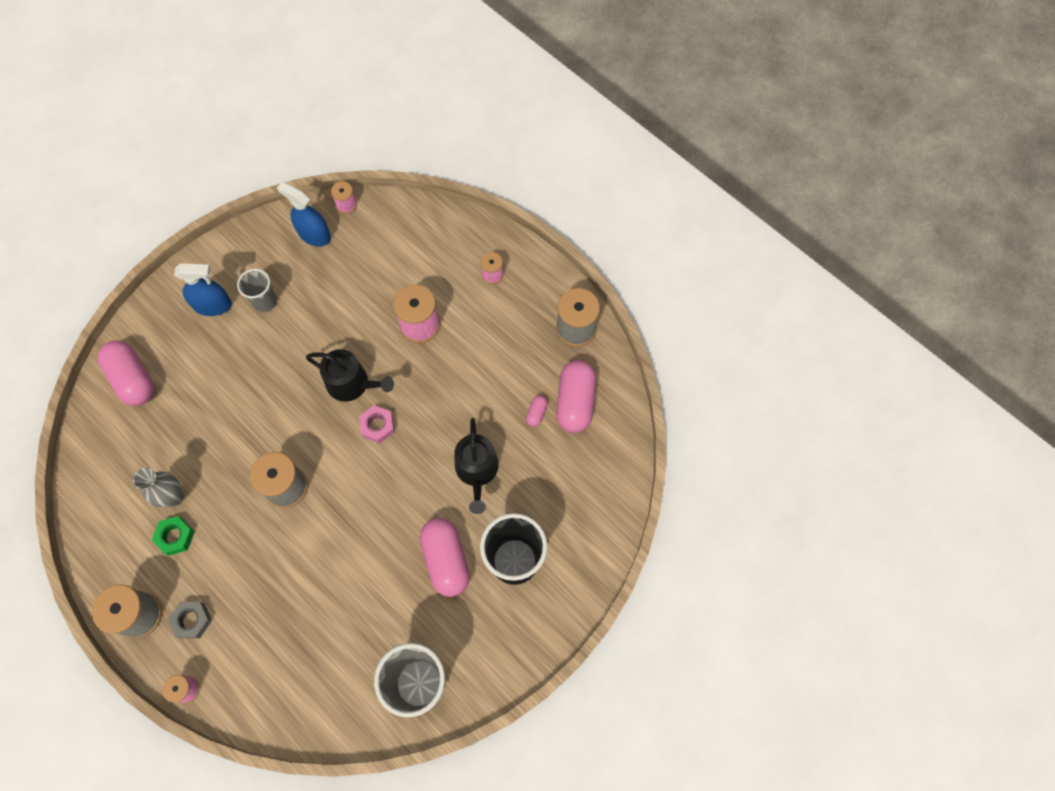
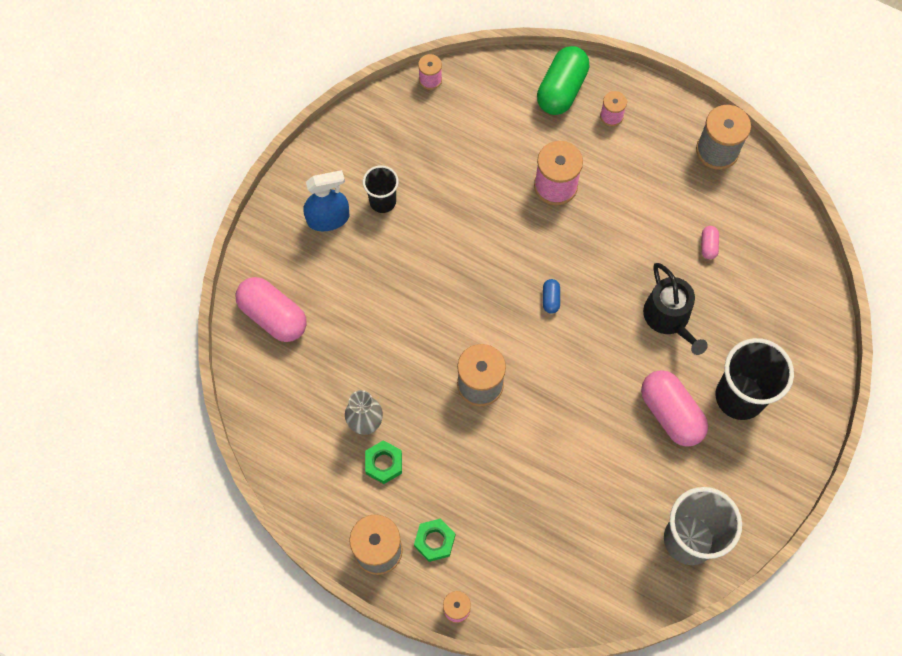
camera: 15 degrees left, 0 degrees up
grey nut [168,602,212,638] -> green nut [414,519,455,562]
grey cup [237,269,277,312] -> black cup [363,165,399,213]
blue spray bottle [277,182,331,246] -> none
black watering can [306,349,394,402] -> none
pink nut [359,405,395,443] -> blue capsule [543,279,560,314]
pink capsule [556,360,596,433] -> none
none -> green capsule [537,46,590,115]

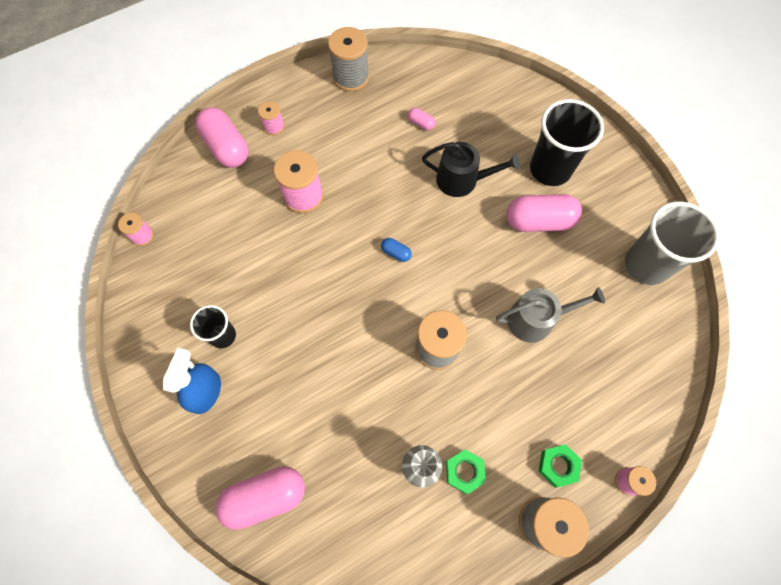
camera: 60 degrees left, 0 degrees up
green capsule [537,46,590,115] -> pink capsule [195,107,249,168]
none -> grey watering can [496,287,605,343]

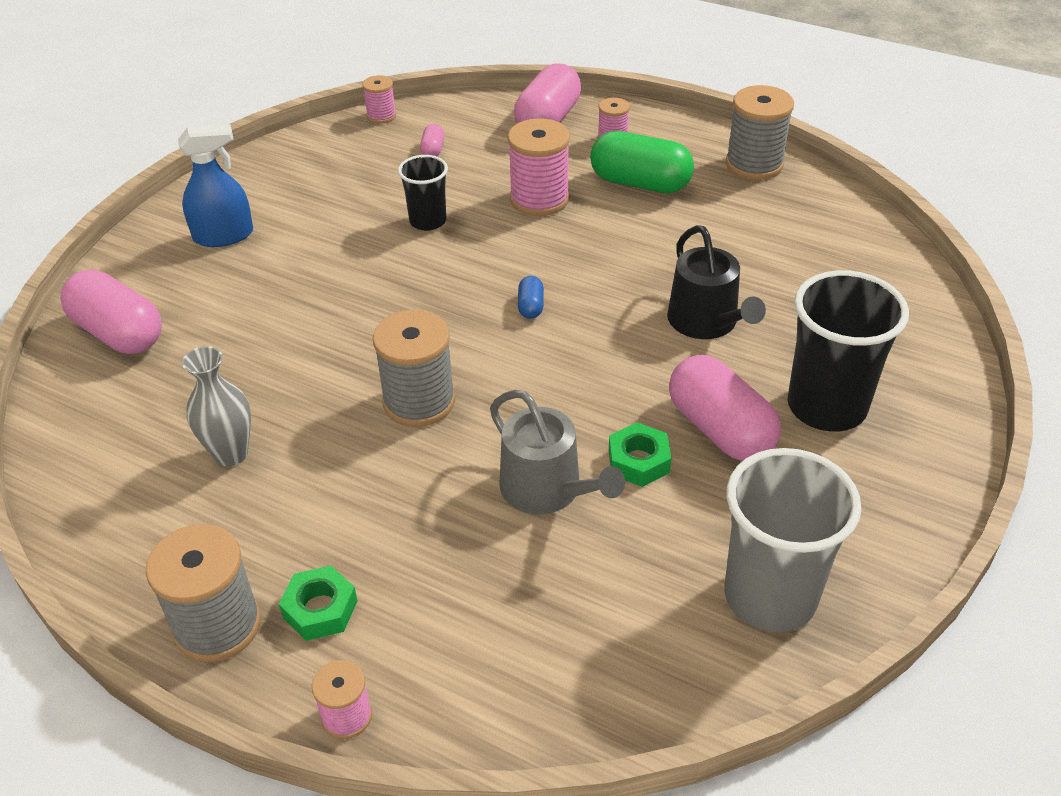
camera: 60 degrees right, 25 degrees down
black cup [190,305,236,348] -> black cup moved to [398,155,448,231]
pink capsule [408,108,435,130] -> pink capsule moved to [420,124,444,156]
green nut [446,449,486,494] -> green nut moved to [609,422,671,487]
none -> green capsule [590,131,694,193]

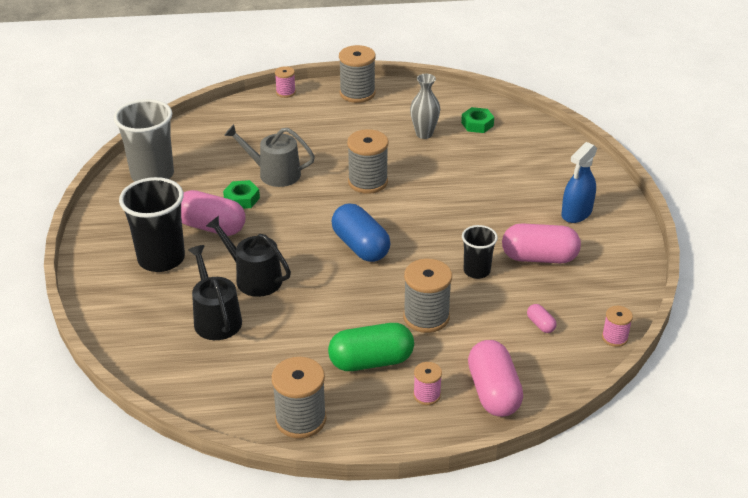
camera: 145 degrees right, 5 degrees down
pink capsule [60,270,162,354] -> pink capsule moved to [502,223,581,263]
green nut [279,565,358,641] -> green nut moved to [461,107,494,133]
pink spool [508,118,570,216] -> grey spool [403,259,452,333]
blue capsule [518,276,544,319] -> blue capsule [332,203,391,262], size x2.26
none -> black watering can [188,245,242,340]

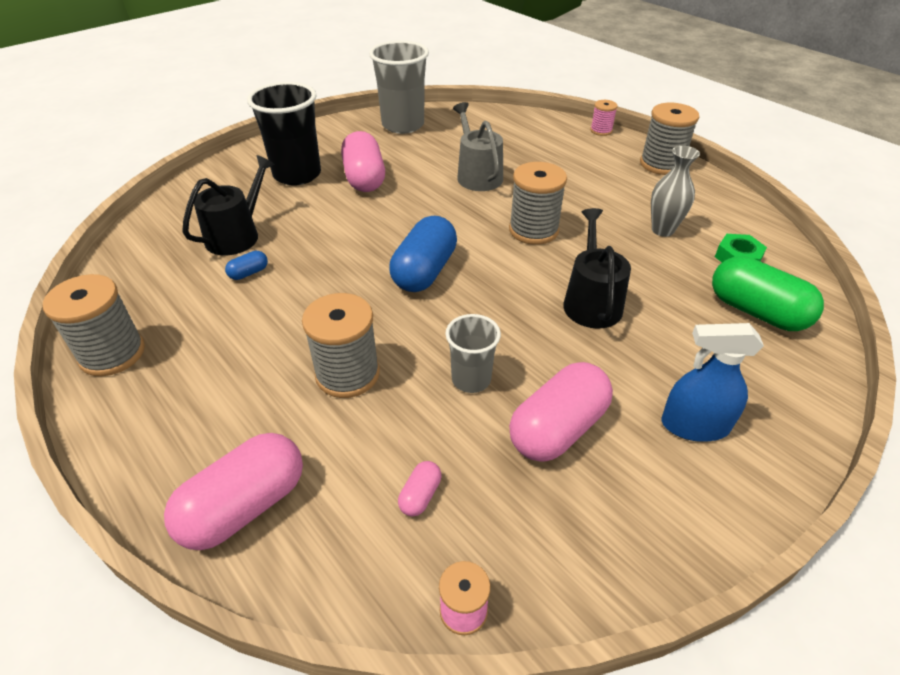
camera: 55 degrees right, 5 degrees up
black watering can [206,216,291,297] -> black watering can moved to [563,208,631,329]
green nut [223,180,260,209] -> none
green capsule [328,323,414,371] -> green capsule moved to [712,256,824,331]
pink spool [413,362,442,405] -> none
black cup [462,225,498,279] -> grey cup [445,314,501,393]
pink capsule [502,223,581,263] -> pink capsule turned 75 degrees clockwise [509,362,613,462]
none -> blue capsule [225,251,268,280]

